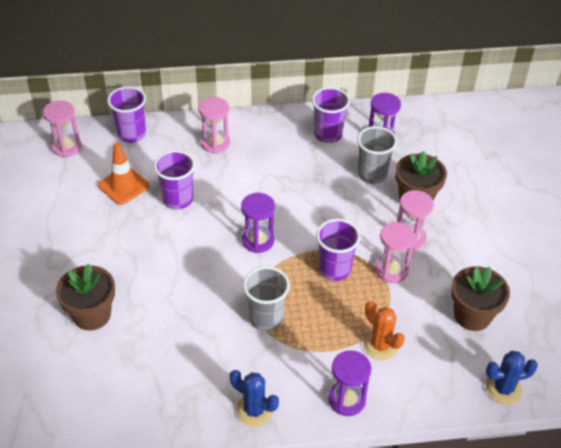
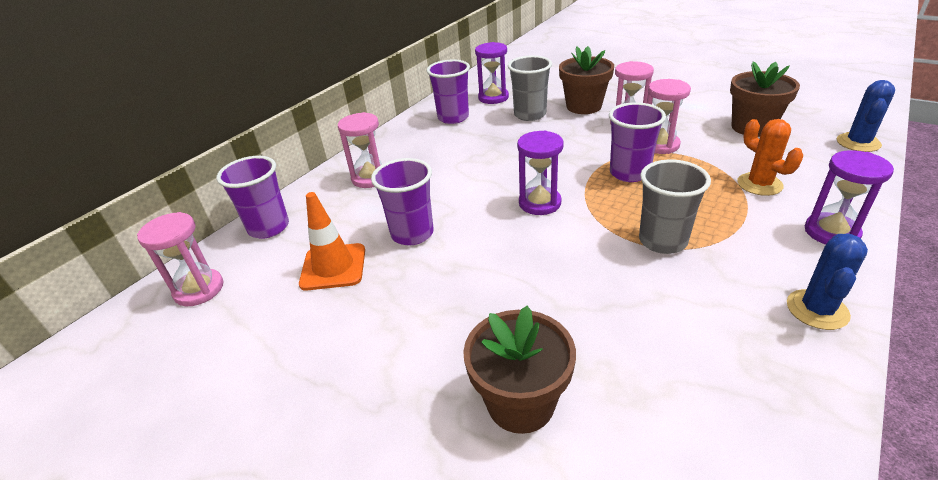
camera: 45 degrees left, 10 degrees down
blue cactus [230,370,279,427] -> blue cactus turned 45 degrees counterclockwise [787,234,868,330]
orange cactus [363,301,405,360] -> orange cactus turned 60 degrees clockwise [737,119,803,196]

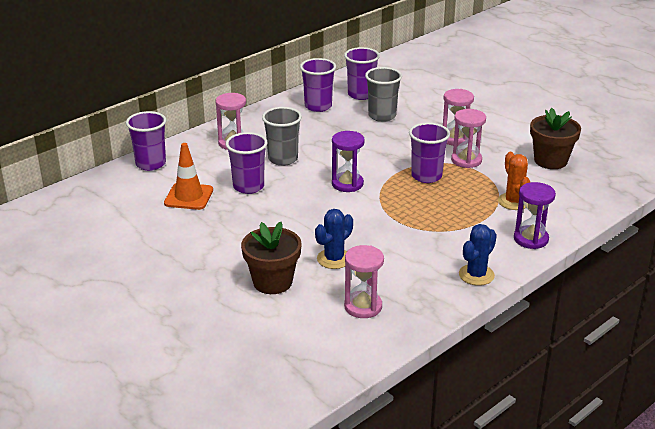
camera: 10 degrees right, 5 degrees down
pink hourglass [137,212,224,306] -> pink hourglass moved to [344,245,384,318]
purple hourglass [475,42,509,104] -> purple cup [344,47,380,100]
brown flower pot [559,46,614,114] -> none
grey cup [639,159,711,254] -> grey cup moved to [262,107,302,166]
blue cactus [837,80,895,152] -> blue cactus moved to [315,209,353,269]

